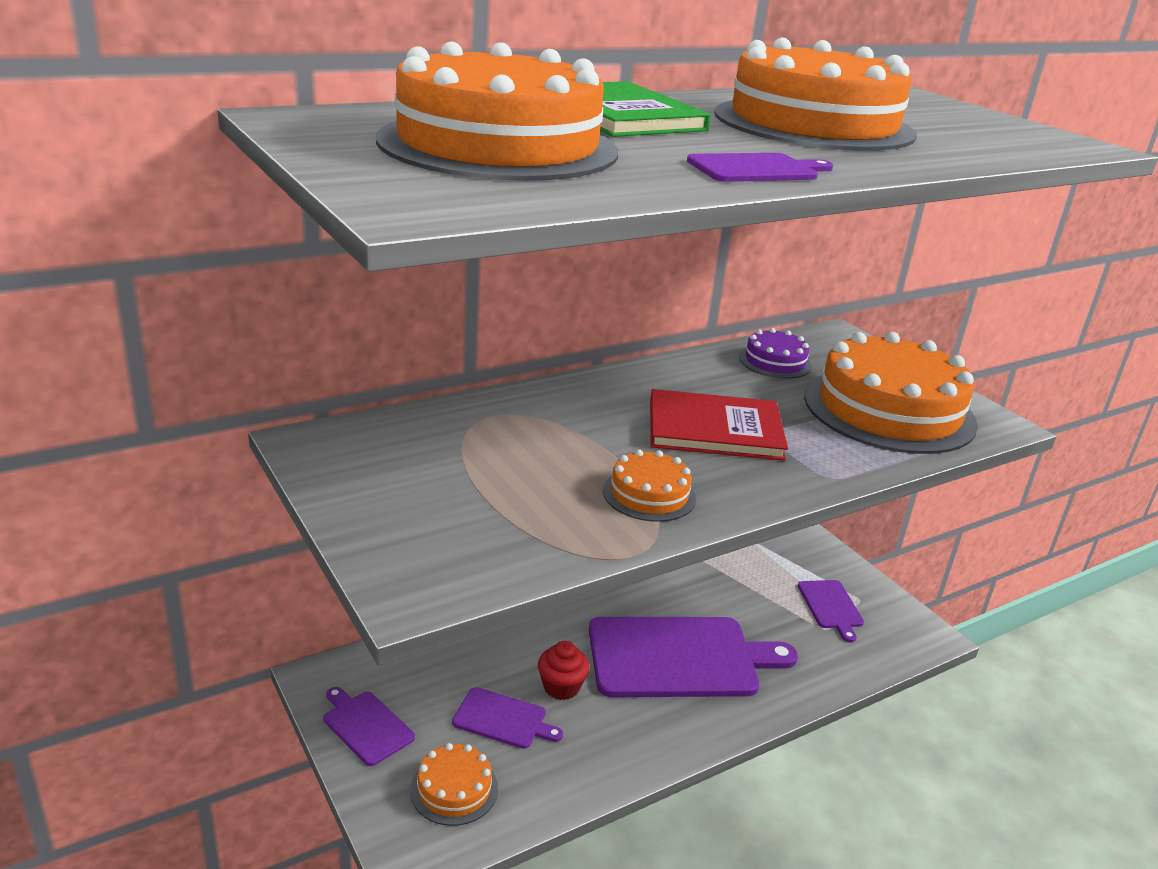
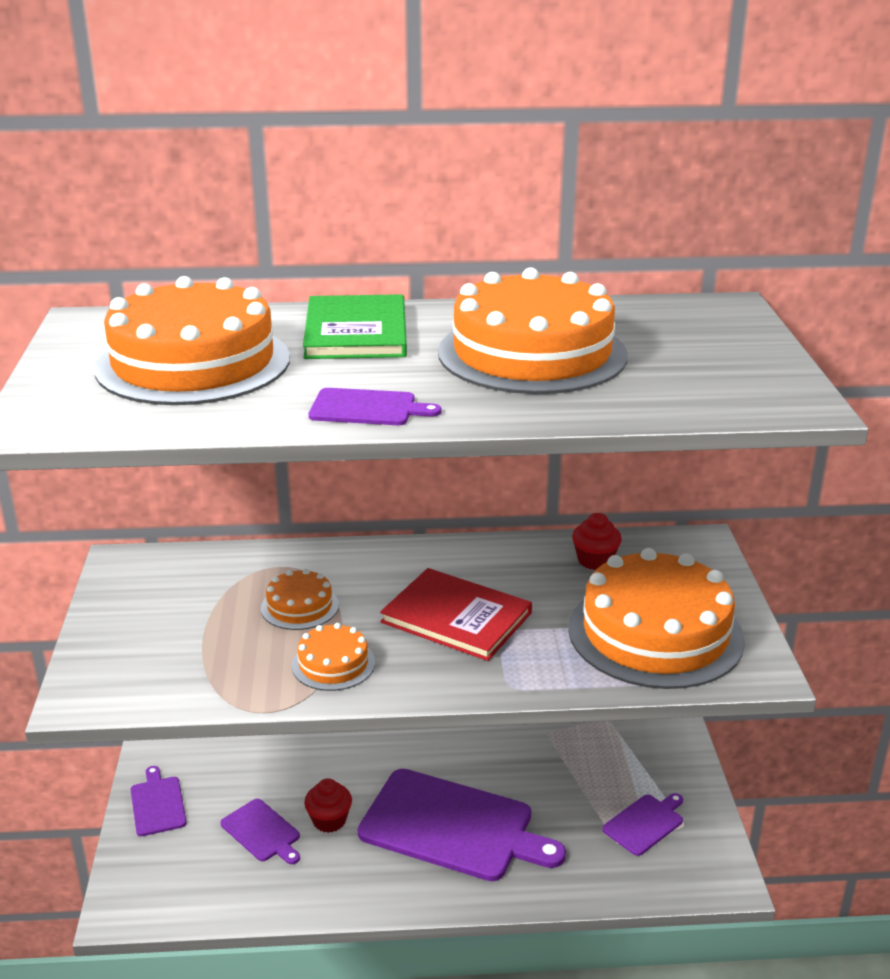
camera: 30 degrees right, 0 degrees up
orange cake [410,743,498,826] -> orange cake moved to [261,569,339,630]
purple cake [739,328,812,378] -> red cupcake [572,513,622,570]
purple cutting board [798,580,864,642] -> purple cutting board turned 150 degrees counterclockwise [602,793,683,856]

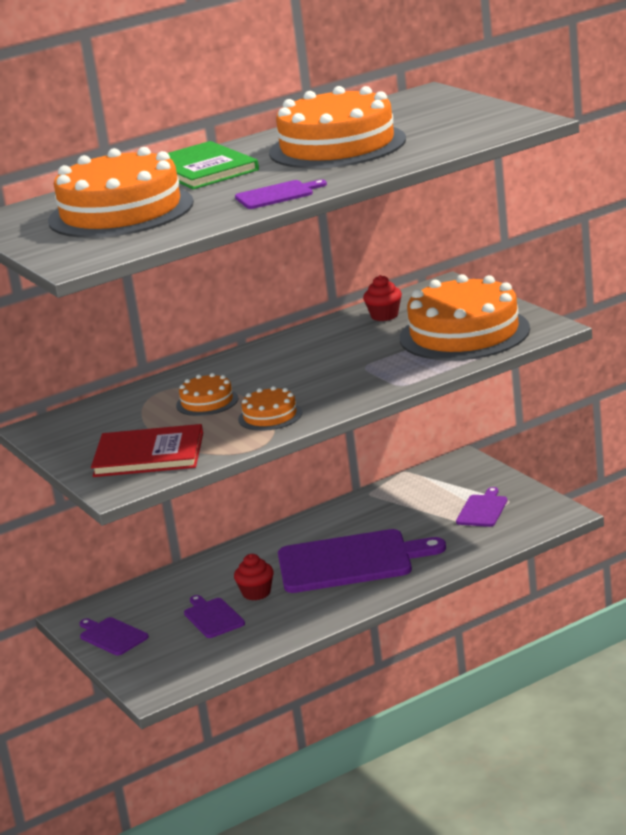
camera: 25 degrees left, 5 degrees down
purple cutting board [220,799,300,864] -> purple cutting board turned 135 degrees counterclockwise [184,595,245,638]
red book [380,568,532,661] -> red book moved to [91,424,203,477]

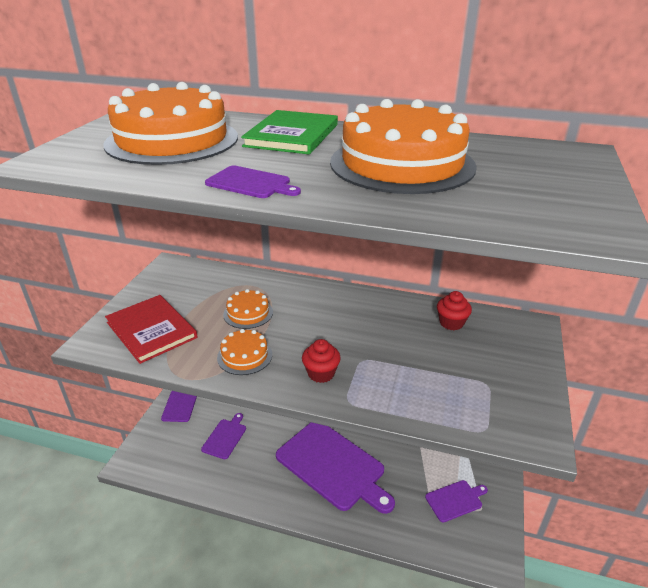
camera: 45 degrees right, 10 degrees up
red cupcake [234,554,274,601] -> red cupcake moved to [302,339,341,383]
orange cake [400,274,530,361] -> none

